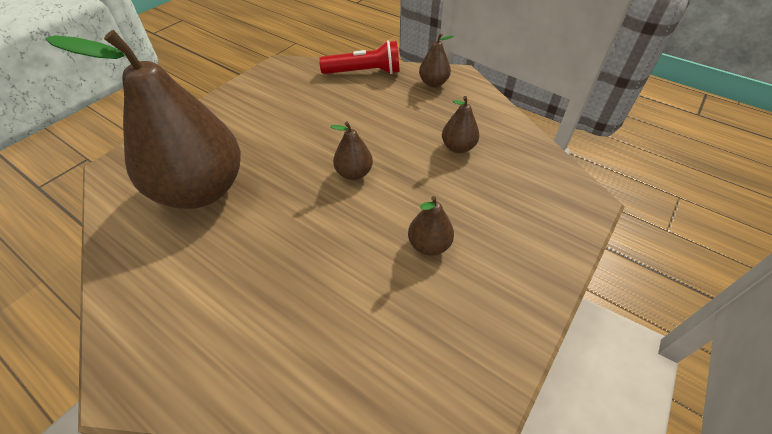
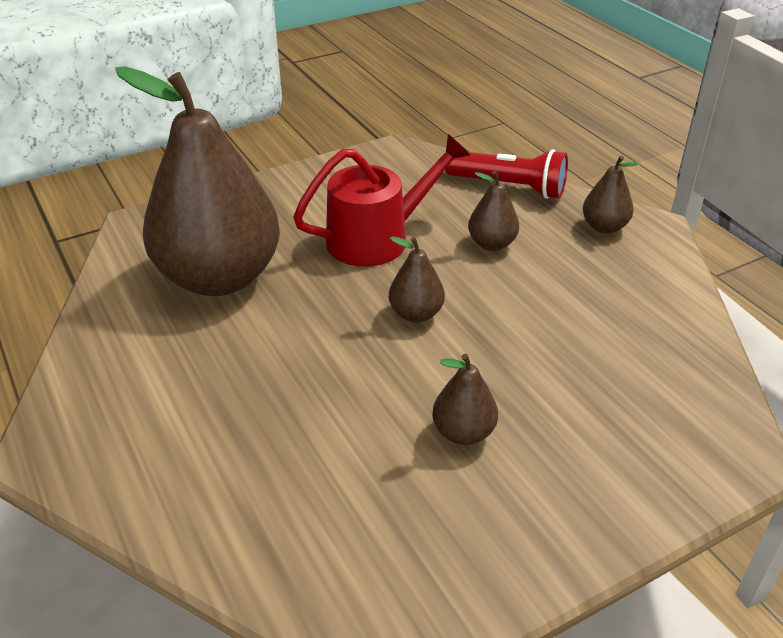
camera: 25 degrees right, 10 degrees down
brown pear [442,96,480,153] -> brown pear moved to [468,171,519,251]
none -> red watering can [293,134,470,267]

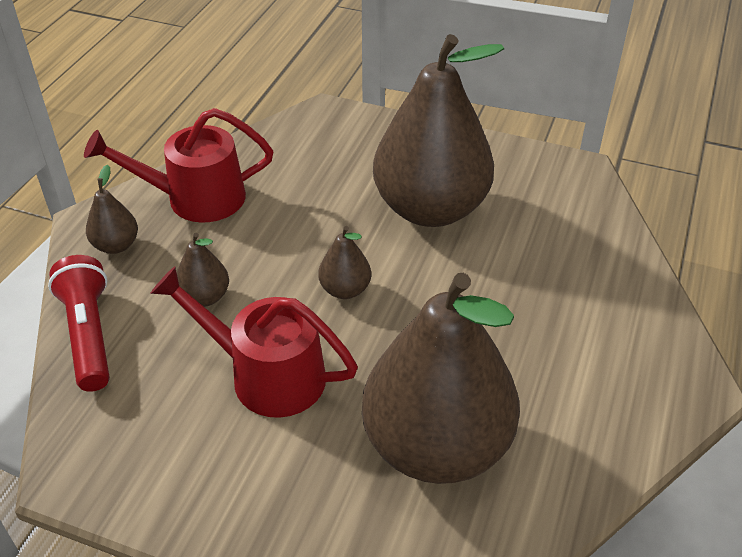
camera: 130 degrees left, 5 degrees up
brown pear [432,354,498,445] -> brown pear [373,34,504,227], size x2.44
none -> red watering can [84,108,273,223]

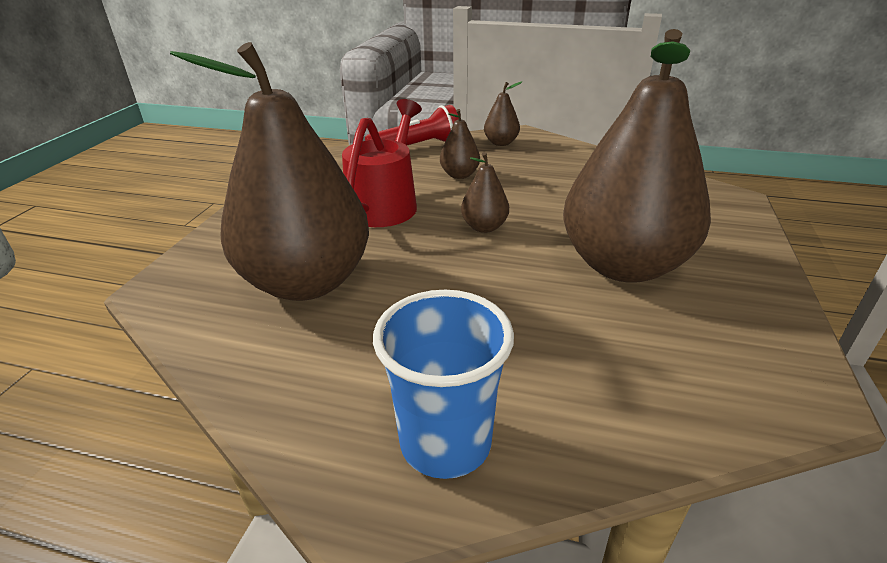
camera: 85 degrees right, 10 degrees down
red watering can [84,108,273,223] -> none
none -> blue cup [373,290,514,479]

